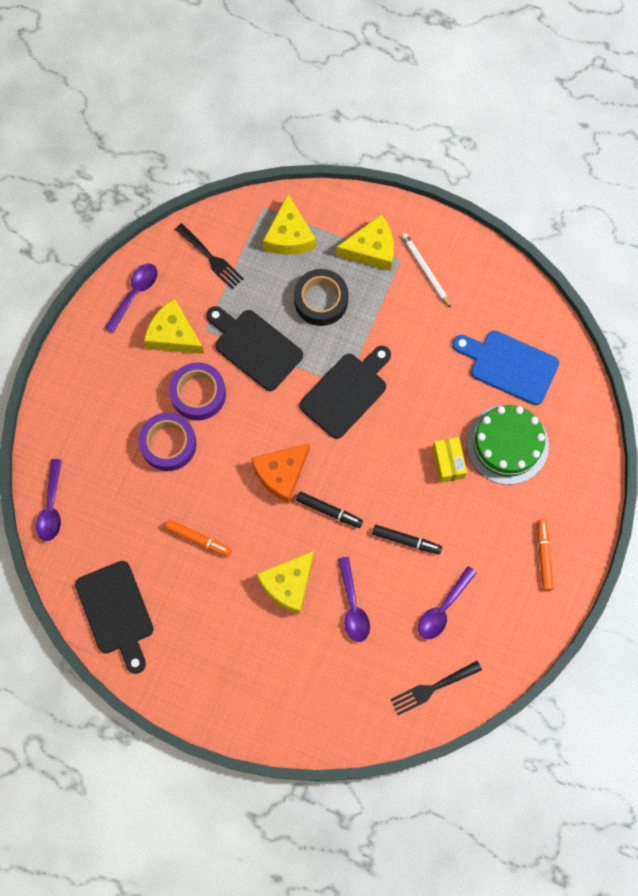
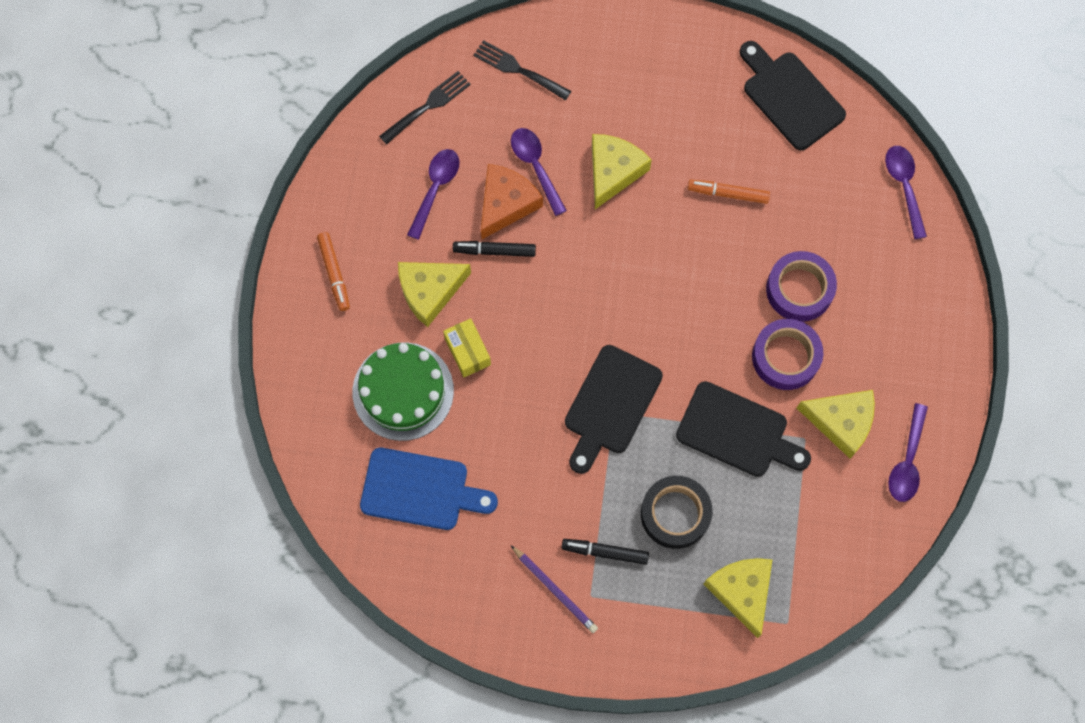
camera: 165 degrees right, 0 degrees up
black fork [175,223,244,289] -> black fork moved to [473,40,571,101]
orange cheese [251,443,310,503] -> orange cheese moved to [481,164,543,239]
black marker [296,492,363,528] -> black marker moved to [561,539,649,565]
yellow cheese [336,215,394,271] -> yellow cheese moved to [398,262,471,327]
white pencil [402,233,451,308] -> purple pencil [511,545,598,633]

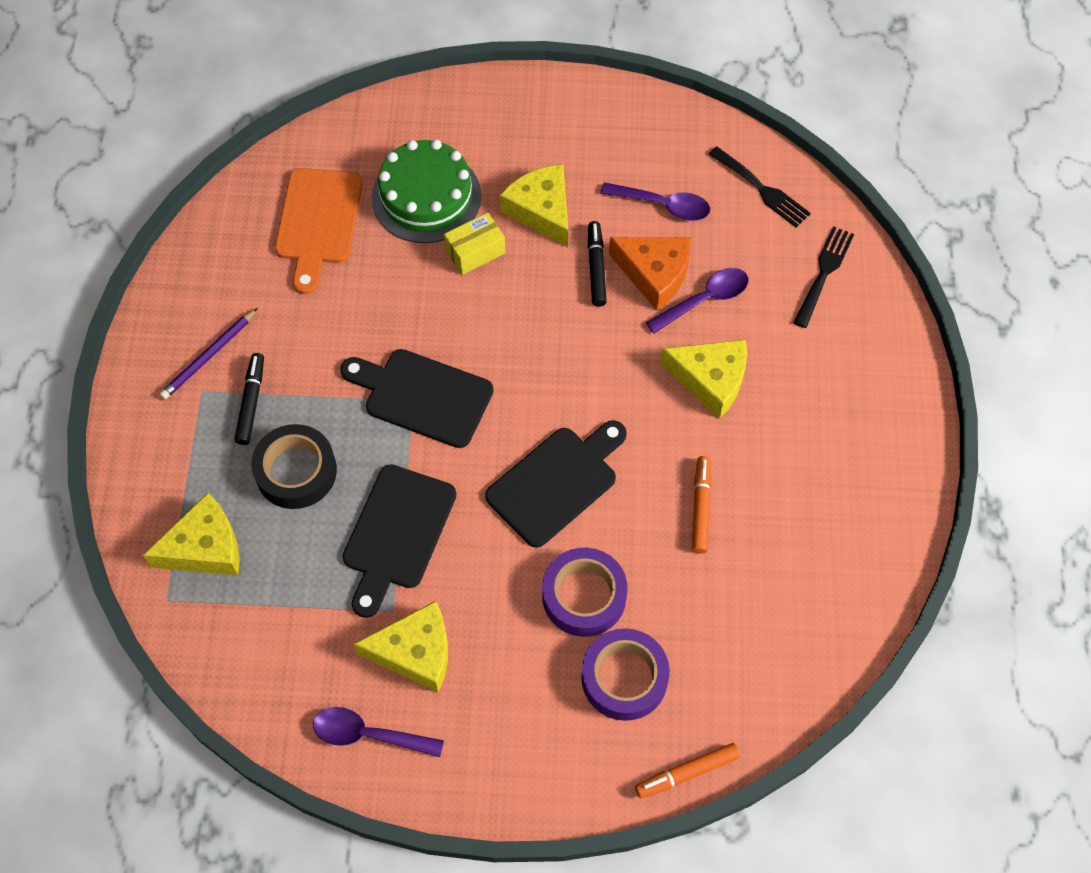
camera: 85 degrees right, 10 degrees down
orange marker [317,232,350,311] -> orange marker moved to [635,743,740,799]
blue cutting board [360,448,498,530] -> orange cutting board [275,168,363,294]
black cutting board [740,41,846,150] -> black cutting board moved to [485,420,627,548]
purple tape [752,319,823,390] -> purple tape moved to [581,628,670,721]
yellow cheese [797,390,875,459] -> yellow cheese turned 105 degrees counterclockwise [354,601,448,692]
purple spoon [885,146,927,239] -> none

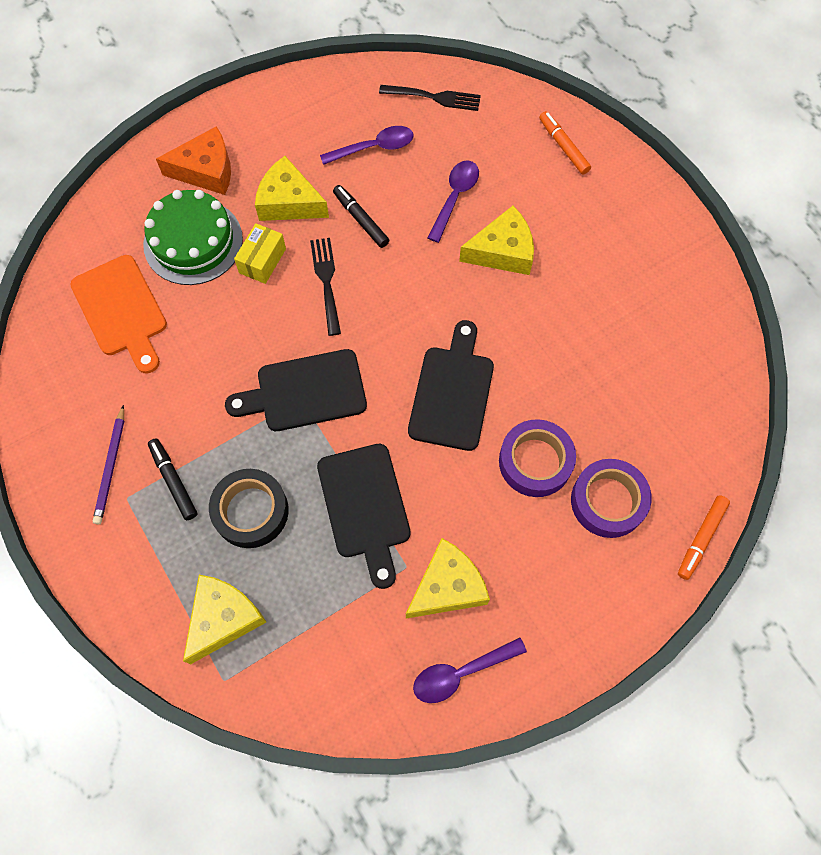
camera: 35 degrees left, 5 degrees up
orange cheese [609,237,691,311] -> orange cheese moved to [156,126,231,195]
orange marker [692,456,711,553] -> orange marker moved to [539,111,591,175]
black fork [793,226,854,328] -> black fork moved to [310,238,341,336]

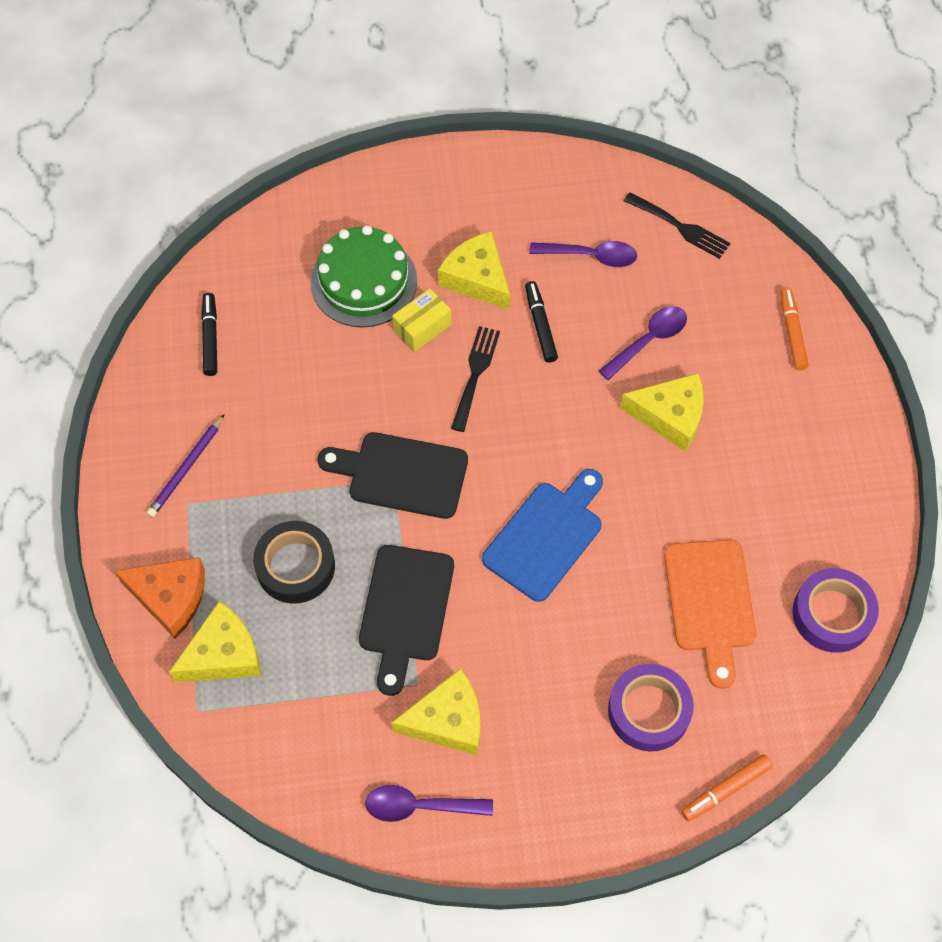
camera: 25 degrees right, 5 degrees down
orange cutting board [70,255,167,374] -> orange cutting board moved to [664,540,756,689]
black marker [148,438,197,520] -> black marker moved to [201,293,217,376]
orange cheese [156,126,231,195] -> orange cheese moved to [115,557,205,639]
black cutting board [408,320,494,451] -> blue cutting board [482,469,603,602]
purple tape [499,419,576,497] -> purple tape moved to [792,568,879,653]

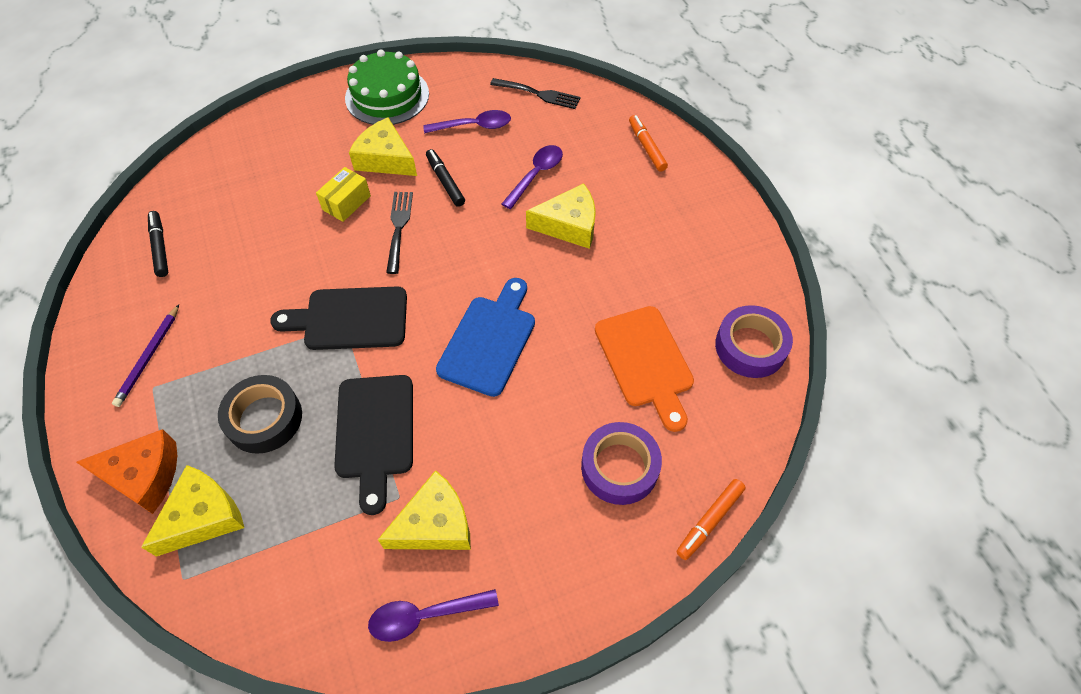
camera: 15 degrees left, 5 degrees down
green cake [311,225,417,327] -> green cake moved to [345,49,429,125]

